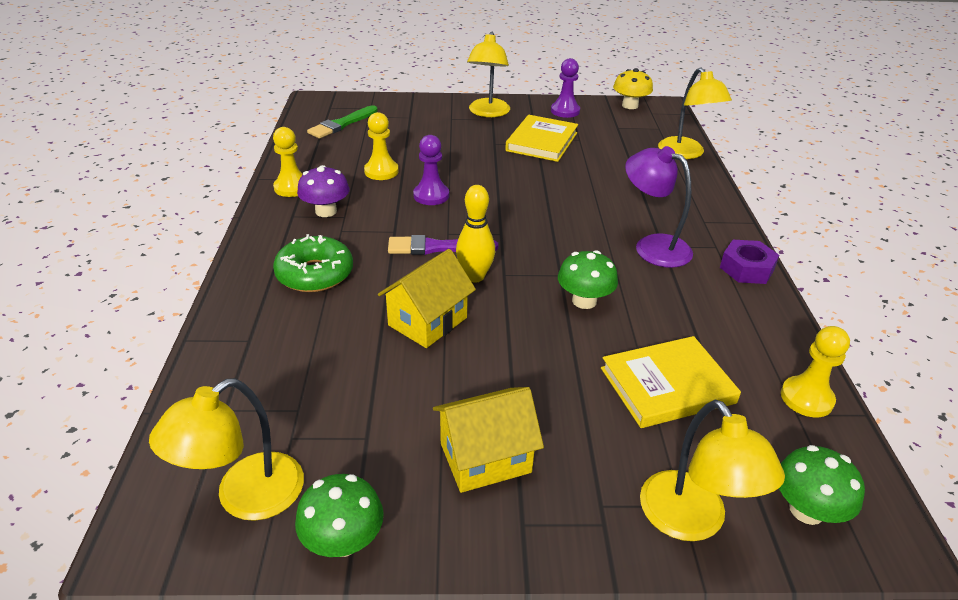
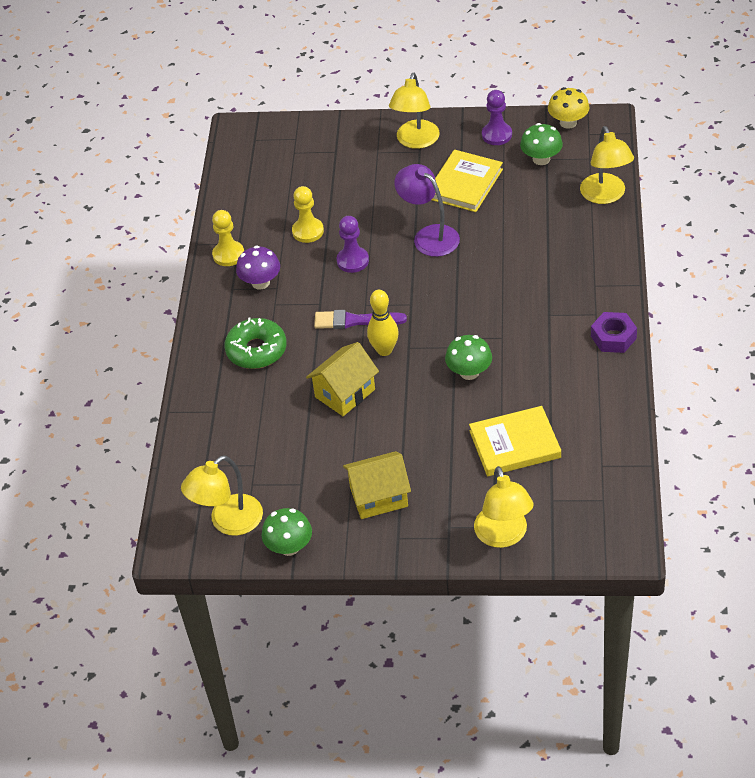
camera: 10 degrees right, 10 degrees up
green brush [307,105,378,139] -> none
purple lamp [625,146,693,268] -> purple lamp moved to [394,164,460,257]
green mushroom [779,445,865,525] -> green mushroom moved to [520,123,563,165]
yellow pawn [781,326,850,417] -> none

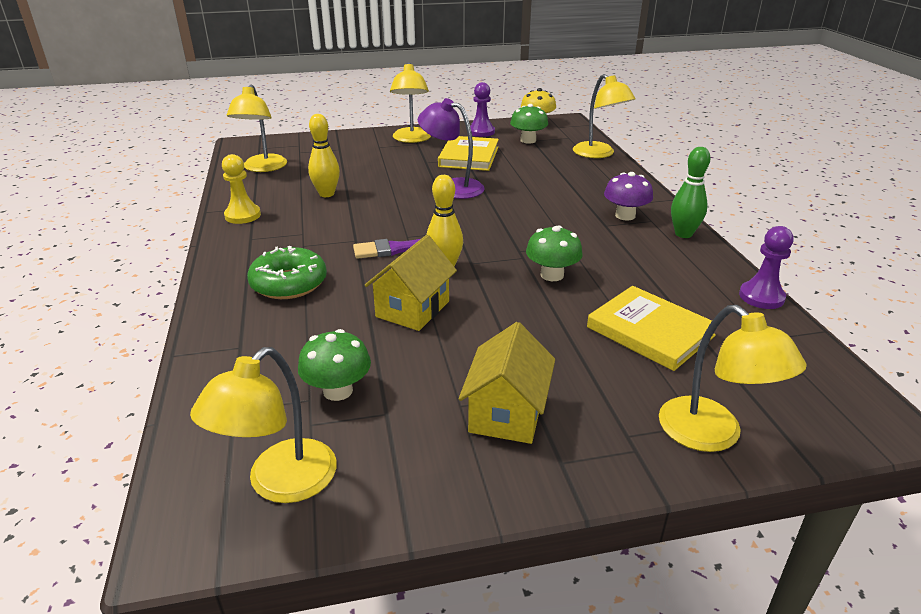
camera: 20 degrees left, 15 degrees down
purple mushroom [236,246,280,289] -> purple mushroom moved to [604,172,653,221]
green mushroom [262,508,312,556] -> green mushroom moved to [298,329,371,401]
yellow pawn [292,186,324,243] -> yellow bowling pin [308,114,340,197]
purple pawn [337,216,369,273] -> purple pawn moved to [739,226,794,309]
yellow house [343,451,411,519] -> yellow house turned 45 degrees counterclockwise [459,322,555,444]
yellow book [469,406,561,476] -> yellow book turned 75 degrees clockwise [587,286,716,371]
purple nut [591,312,637,353] -> green bowling pin [671,147,710,238]
none -> yellow lamp [227,84,287,172]

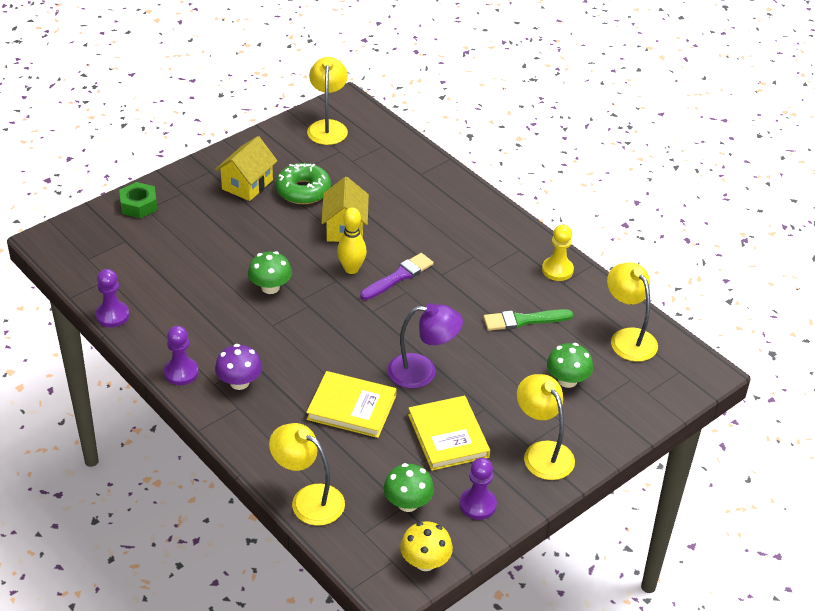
camera: 150 degrees right, 10 degrees up
green donut [247,246,327,299] -> green donut moved to [276,163,331,204]
green mushroom [298,329,371,401] -> green mushroom moved to [547,343,593,388]
yellow bowling pin [308,114,340,197] -> green brush [483,309,573,331]
yellow house [459,322,555,444] -> yellow house turned 45 degrees clockwise [215,136,277,201]
yellow book [587,286,716,371] -> yellow book moved to [306,371,397,438]
yellow lamp [659,305,807,452] -> green nut [119,182,157,218]
green bowling pin [671,147,710,238] -> purple pawn [164,326,199,385]

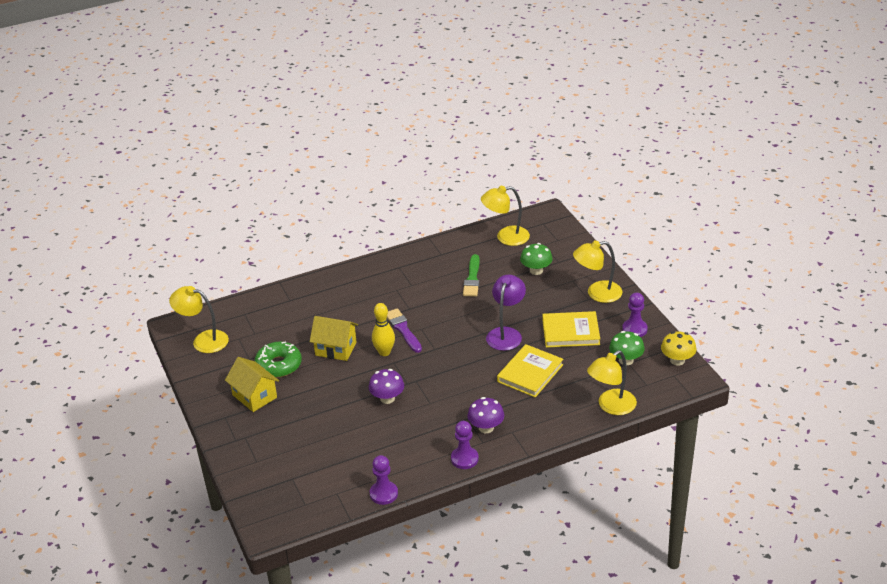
camera: 70 degrees left, 5 degrees down
green nut [119,182,157,218] -> none
green mushroom [248,251,292,294] -> purple mushroom [369,369,404,404]
yellow pawn [542,225,574,281] -> none

